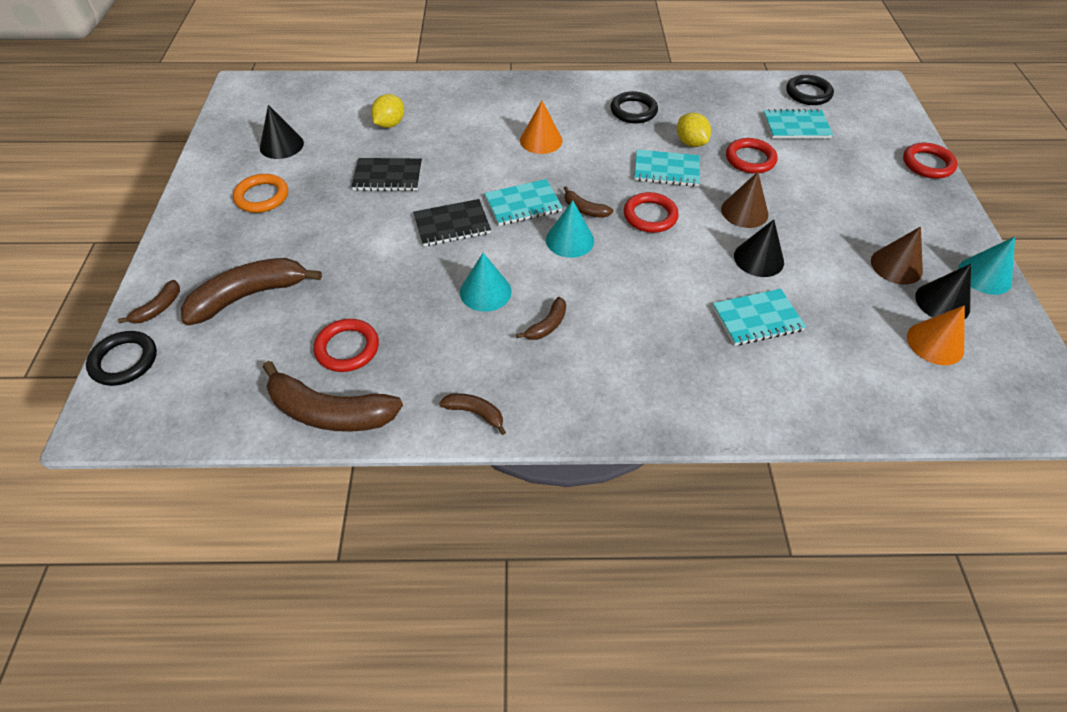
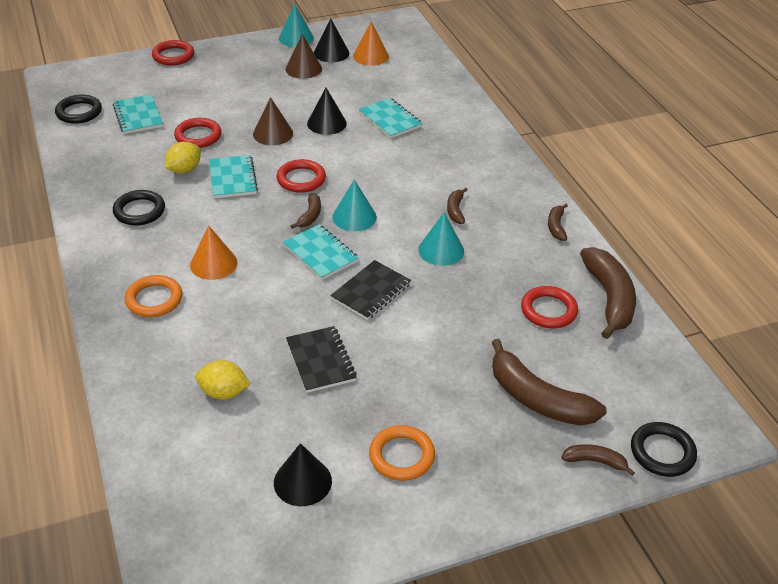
camera: 110 degrees left, 10 degrees down
black notebook [413,199,491,246] -> black notebook turned 75 degrees clockwise [330,260,411,320]
brown banana [516,297,566,340] -> brown banana turned 105 degrees counterclockwise [447,187,467,224]
none -> orange ring [125,275,182,317]

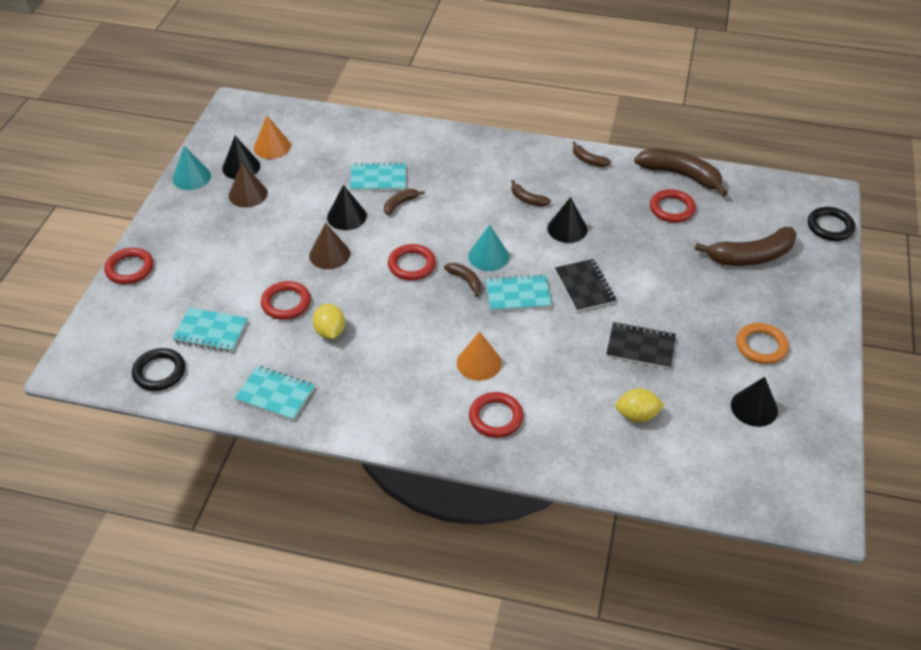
camera: 55 degrees left, 5 degrees up
black ring [113,190,165,226] -> none
orange ring [125,275,182,317] -> red ring [469,392,523,438]
yellow lemon [195,360,251,400] -> yellow lemon turned 45 degrees clockwise [615,388,665,423]
turquoise notebook [209,155,258,198] -> turquoise notebook moved to [234,366,315,421]
turquoise cone [418,212,464,266] -> black cone [547,197,587,243]
brown banana [561,444,635,476] -> brown banana moved to [384,189,425,215]

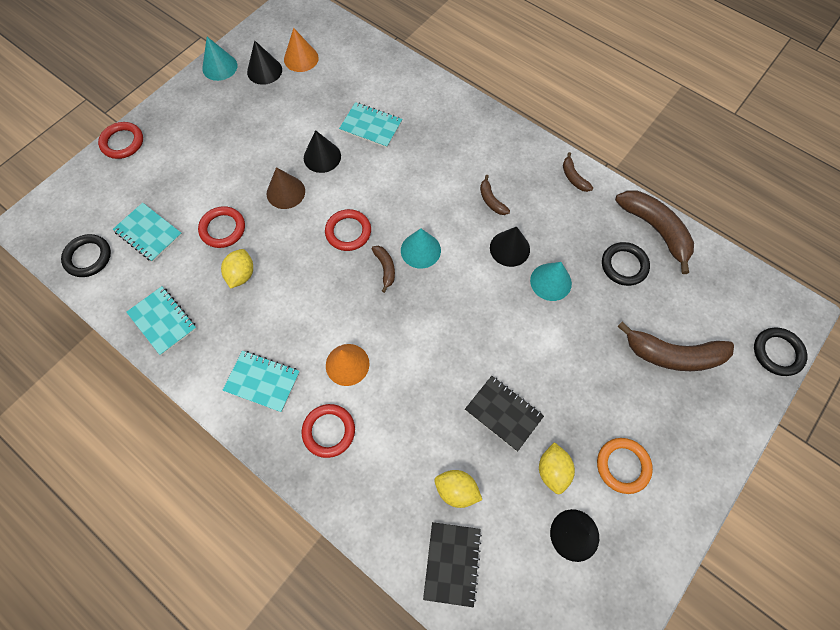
camera: 25 degrees right, 20 degrees up
brown cone [229,163,268,207] -> none
brown banana [384,189,425,215] -> none
turquoise notebook [486,274,552,312] -> turquoise notebook moved to [222,351,300,412]
black notebook [555,259,616,312] -> black notebook moved to [423,522,482,607]
red ring [650,189,696,223] -> black ring [602,242,650,286]
none -> turquoise cone [530,262,572,301]
none -> yellow lemon [539,442,575,494]

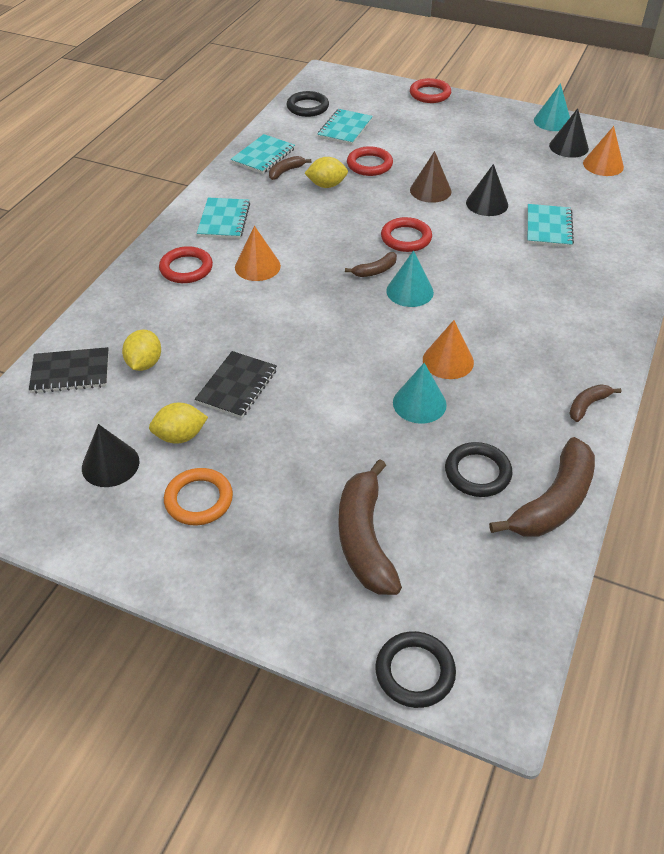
camera: 75 degrees right, 20 degrees down
brown banana [480,175,510,215] -> brown banana moved to [269,156,311,180]
black cone [490,227,530,267] -> orange cone [423,320,474,379]

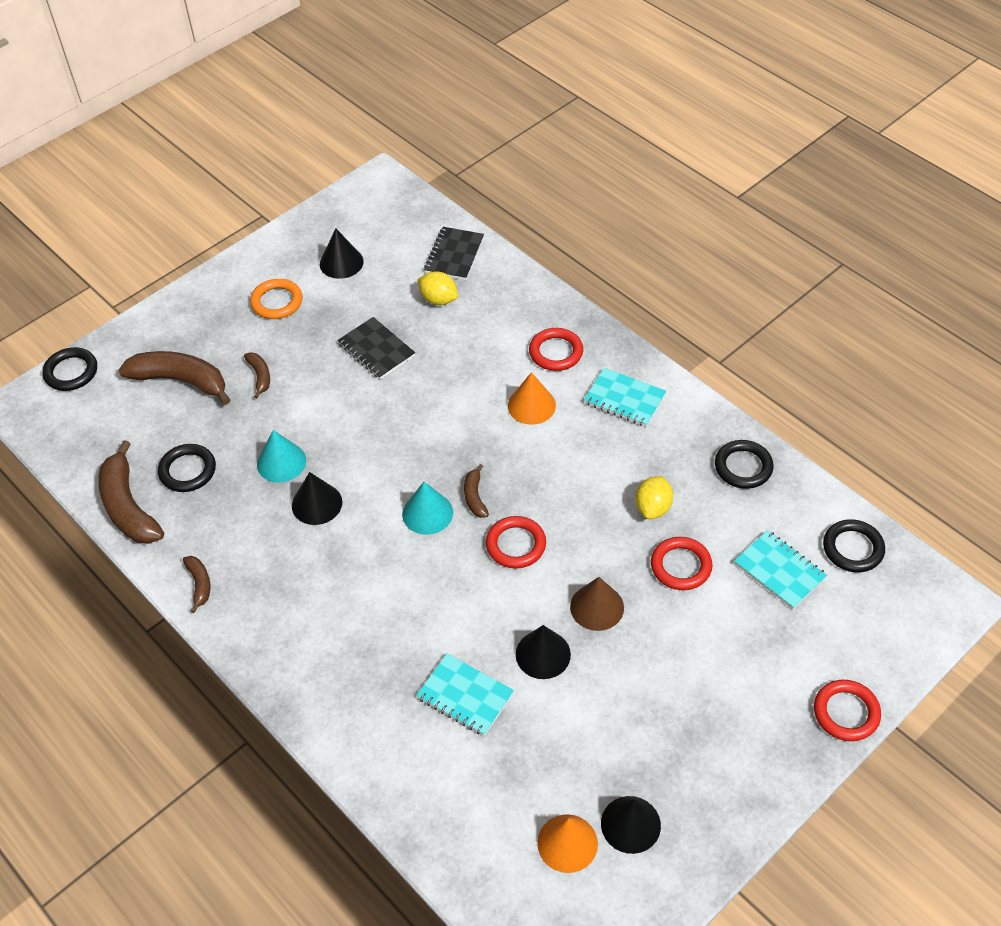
camera: 115 degrees right, 5 degrees up
yellow lemon [149,403,208,444] -> none
turquoise notebook [231,134,295,174] -> black ring [715,440,774,489]
brown banana [269,156,311,180] -> brown banana moved to [244,352,270,398]
orange cone [423,320,474,379] -> black cone [292,472,342,525]
turquoise cone [534,83,570,131] -> none

